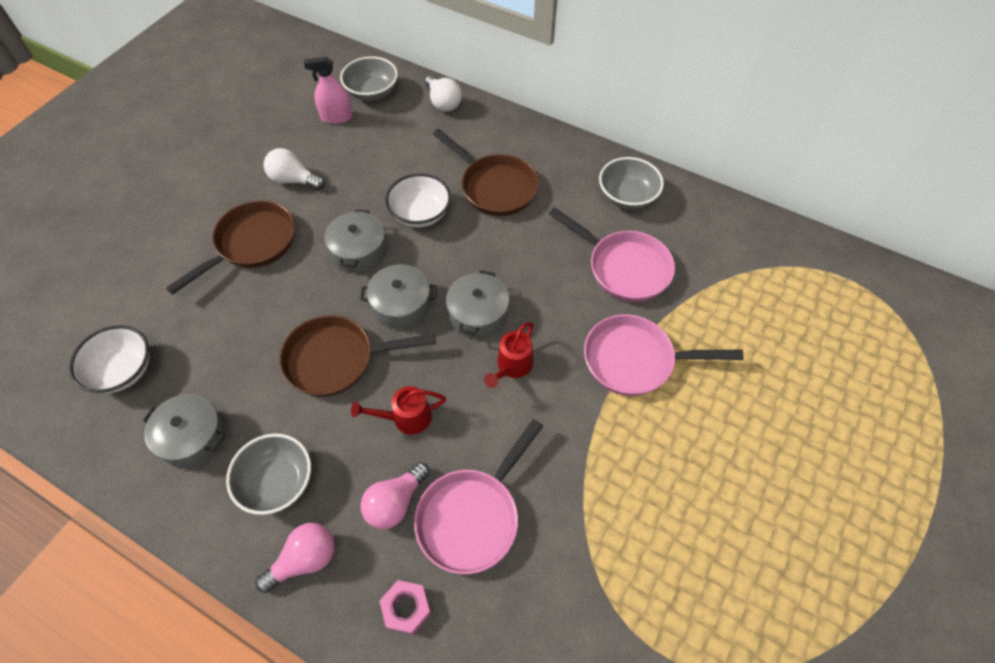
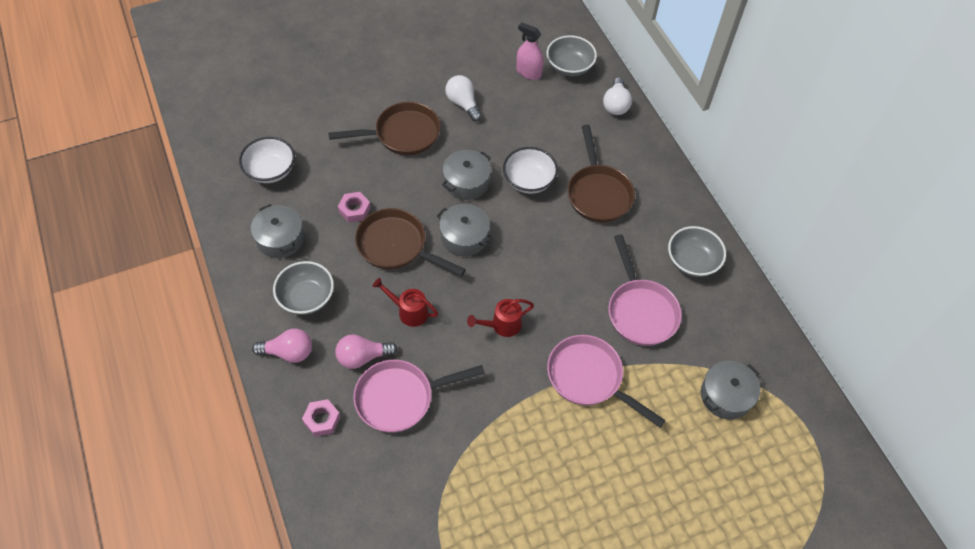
camera: 35 degrees right, 0 degrees up
grey pot [446,270,509,339] -> grey pot moved to [701,361,760,420]
none -> pink nut [338,192,371,223]

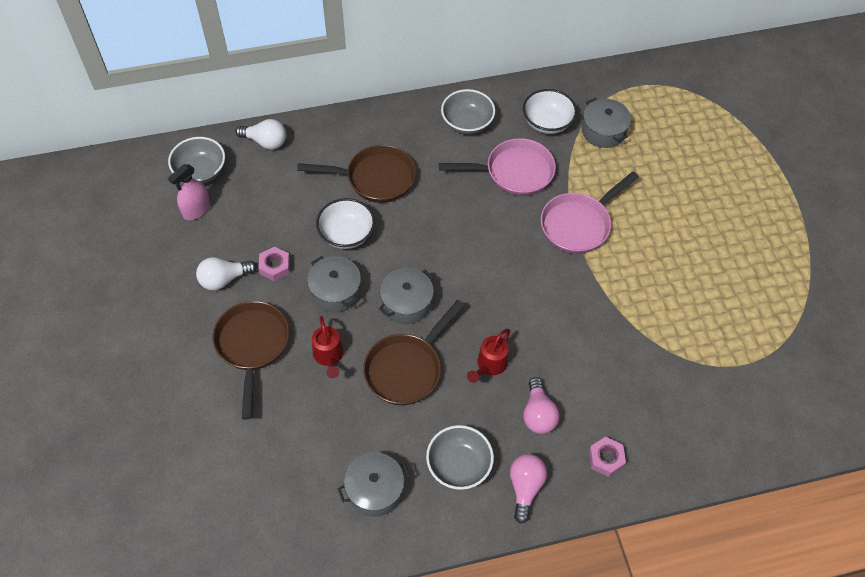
camera: 80 degrees left, 0 degrees up
white bowl [239,137,295,183] -> white bowl moved to [523,89,577,134]
pink nut [338,192,371,223] -> pink nut moved to [258,247,290,281]
pink pan [353,360,485,433] -> none
red watering can [467,299,534,337] -> red watering can moved to [312,316,343,378]

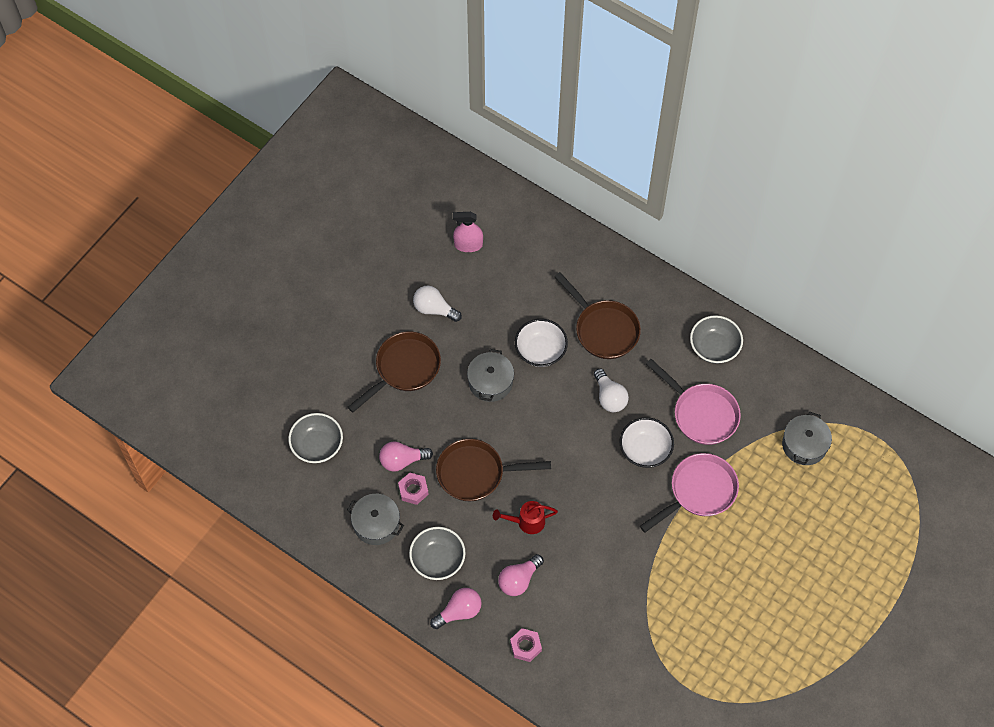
camera: 50 degrees right, 5 degrees up
grey bowl [168,137,225,183] -> grey bowl moved to [288,413,343,463]
white light bulb [236,119,286,150] -> white light bulb moved to [594,369,629,412]
pink nut [258,247,290,281] -> pink nut moved to [398,473,429,505]
red watering can [312,316,343,378] -> none
grey pot [379,268,434,324] -> none
white bowl [523,89,577,134] -> white bowl moved to [620,417,674,468]
pink pan [541,171,639,254] -> pink pan turned 135 degrees clockwise [640,453,739,533]
none -> pink light bulb [379,441,433,472]

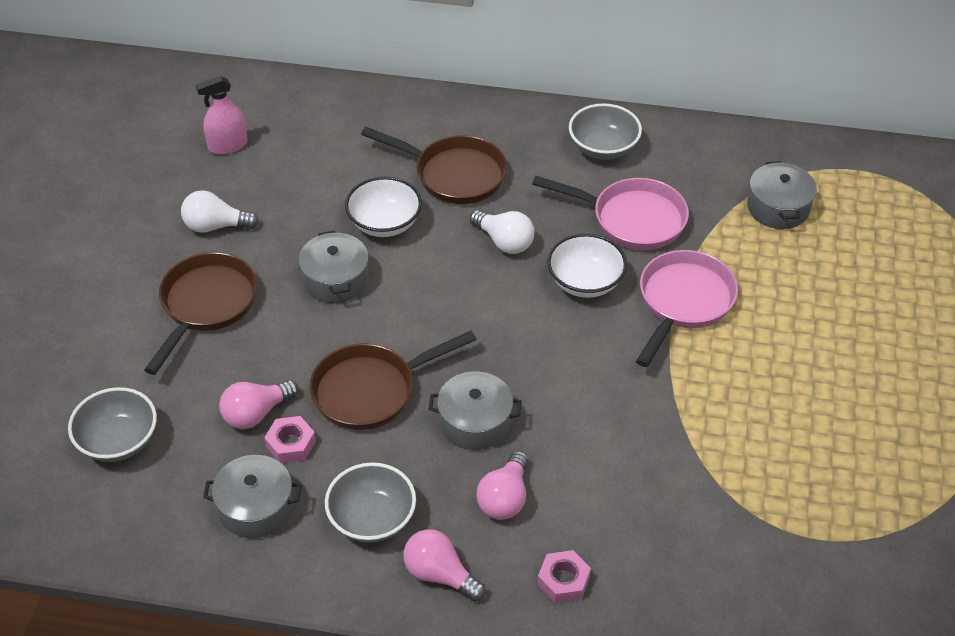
camera: 25 degrees left, 15 degrees down
pink light bulb [430,588,481,629] -> pink light bulb turned 90 degrees counterclockwise [403,529,486,602]
red watering can [493,501,558,534] -> grey pot [429,371,522,450]

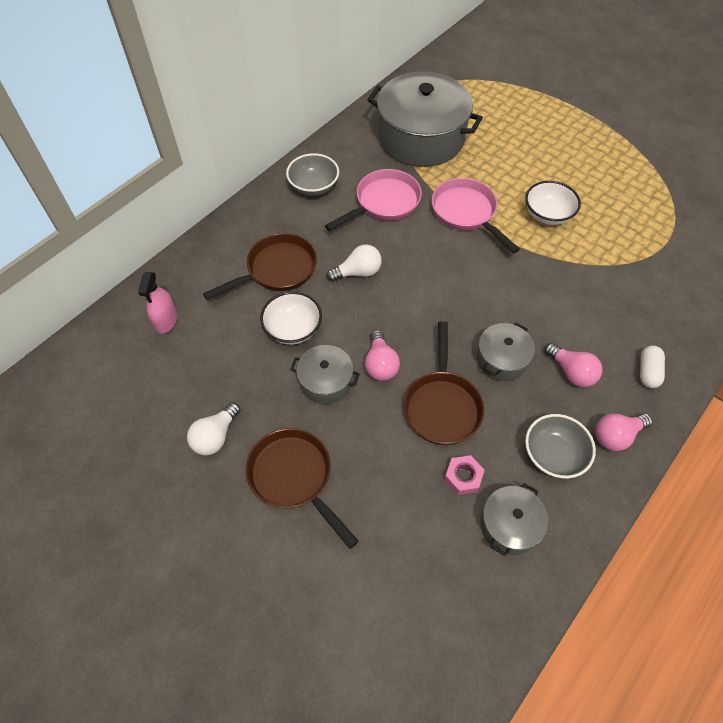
camera: 60 degrees left, 10 degrees up
grey bowl [68,387,157,462] -> none
pink spray bottle [195,76,248,155] -> pink spray bottle moved to [138,272,177,334]
pink light bulb [219,380,298,429] -> pink light bulb moved to [365,330,400,381]
pink nut [537,550,591,603] -> white capsule [640,346,665,388]
white bowl [547,233,627,298] -> white bowl moved to [525,181,581,225]
grey pot [747,161,817,229] -> grey pot [367,72,483,167], size x2.11

